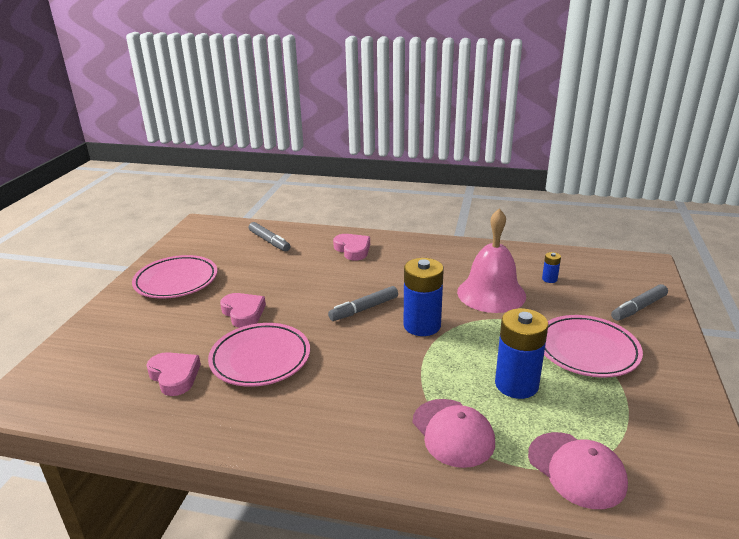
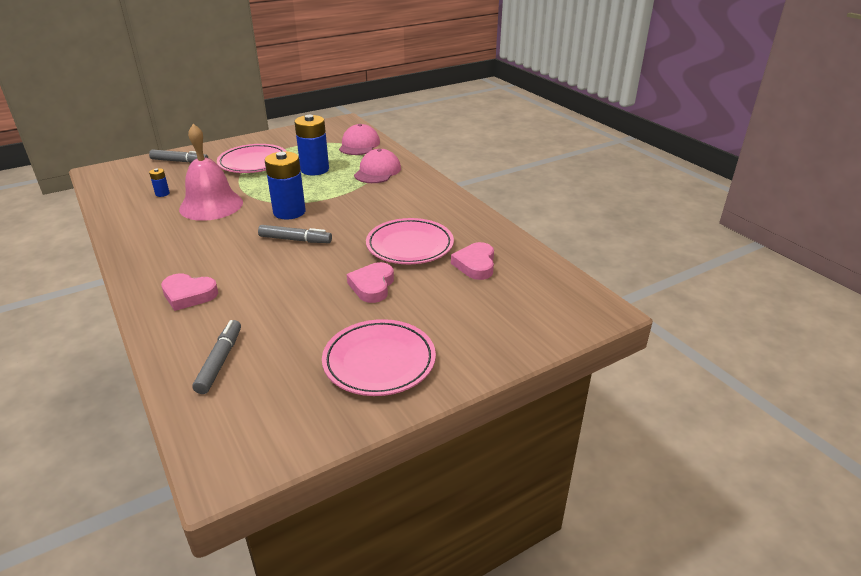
camera: 135 degrees left, 5 degrees up
pink heart [333,234,370,261] -> pink heart turned 90 degrees counterclockwise [161,274,218,311]

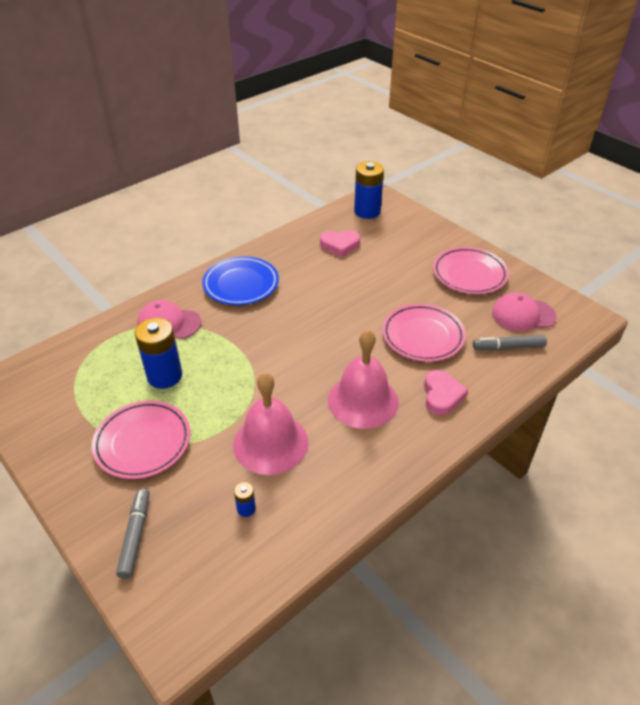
camera: 100 degrees left, 10 degrees up
grey marker [258,225,332,243] -> none
blue battery [265,151,306,220] -> blue battery moved to [354,161,384,219]
pink cap [339,124,380,155] -> pink cap moved to [492,292,557,331]
pink heart [347,262,394,303] -> none
pink plate [366,218,454,264] -> pink plate moved to [382,304,466,362]
none -> blue plate [202,256,279,305]
none -> pink bell [328,329,399,429]

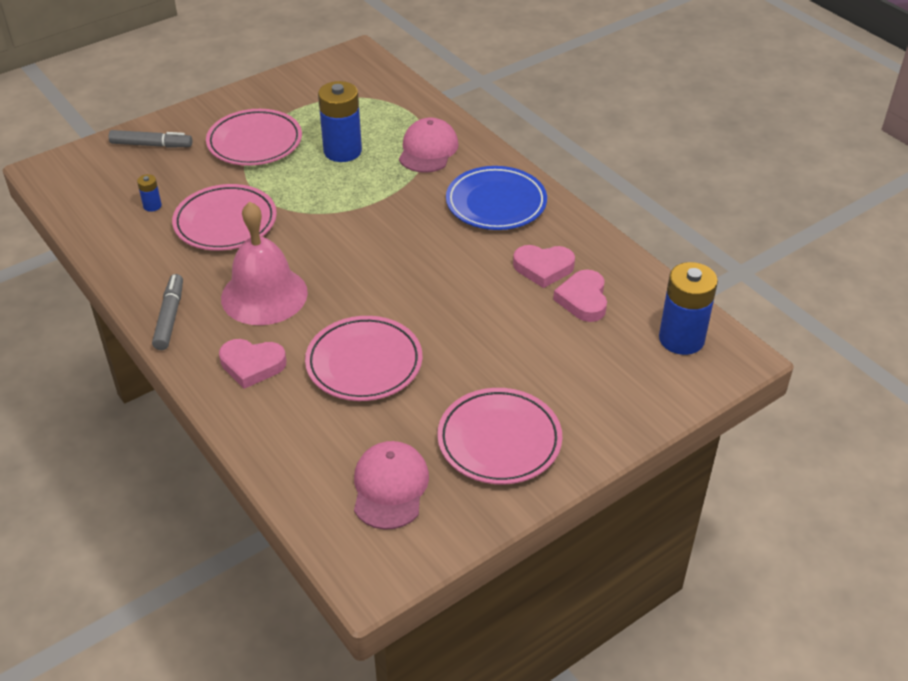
camera: 95 degrees right, 0 degrees up
pink bell [233,372,309,475] -> pink plate [172,184,277,251]
grey marker [473,335,547,350] -> grey marker moved to [152,274,183,350]
none -> pink heart [513,245,575,288]

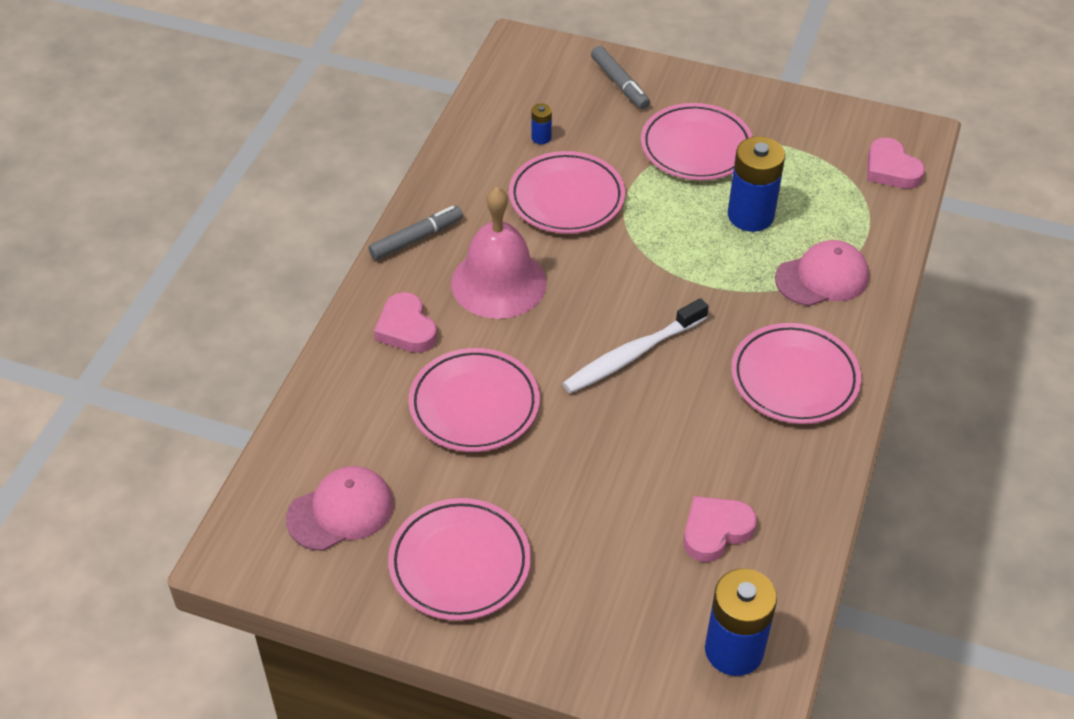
camera: 55 degrees right, 5 degrees up
blue plate [446,166,547,230] -> pink plate [731,323,861,424]
pink heart [513,245,575,288] -> pink heart moved to [867,138,925,189]
none -> white toothbrush [562,298,709,394]

